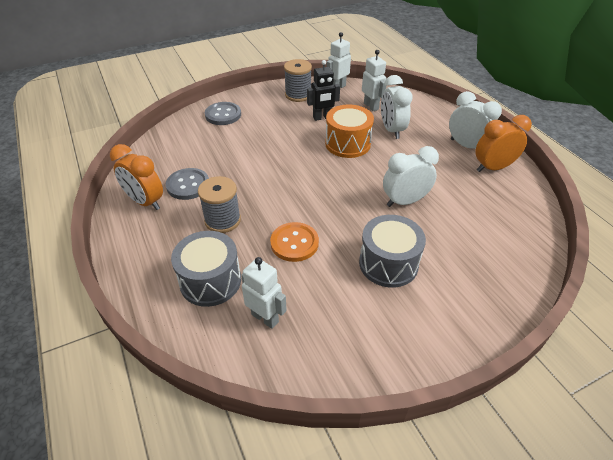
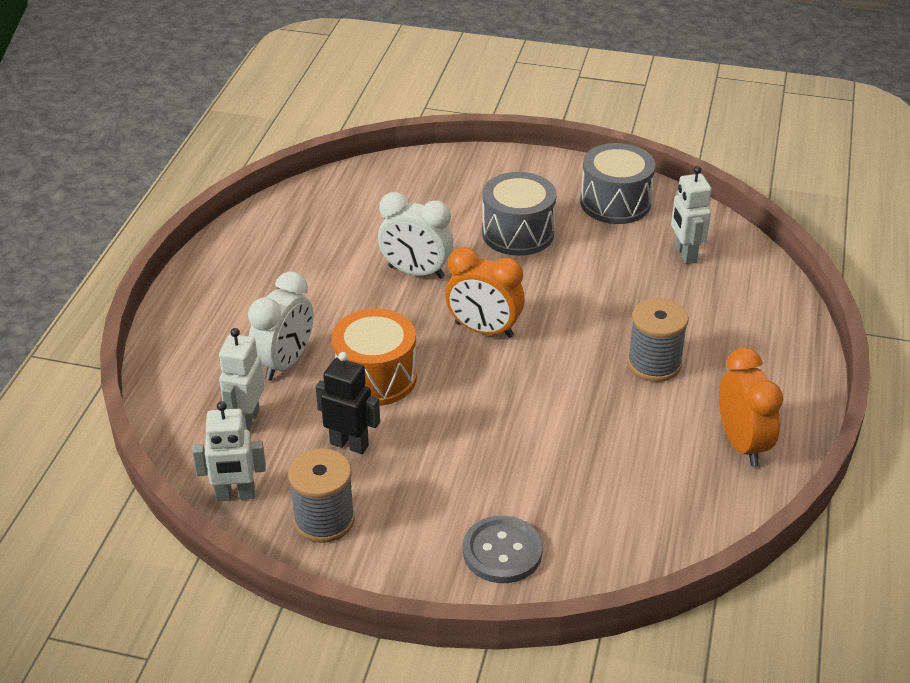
camera: 140 degrees left, 5 degrees down
grey button [166,168,209,200] -> none
grey drum [171,231,241,307] -> grey drum moved to [580,143,655,224]
orange button [270,222,319,262] -> none
white clock [449,91,502,149] -> none
orange clock [475,115,532,172] -> orange clock moved to [445,247,525,338]

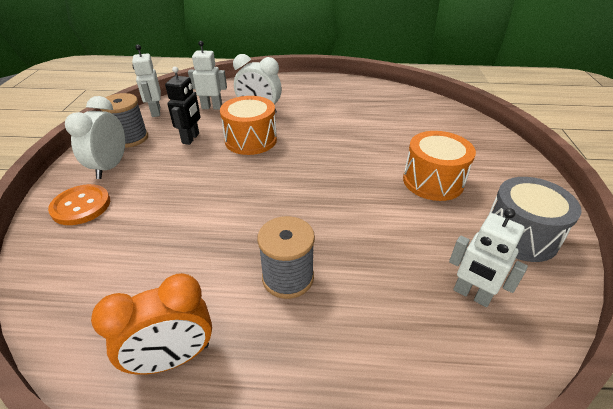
camera: 80 degrees right, 0 degrees up
white clock [378,192,453,279] -> white clock moved to [65,96,125,179]
orange clock [445,247,525,338] -> none
grey button [463,516,543,583] -> orange button [48,184,110,225]
grey drum [482,172,557,256] -> orange drum [403,131,476,201]
white robot [671,166,711,264] -> white robot turned 120 degrees counterclockwise [449,208,528,307]

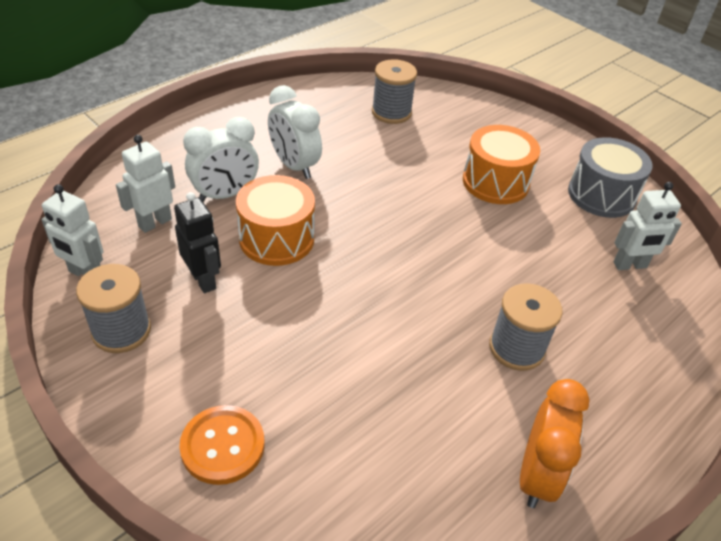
camera: 50 degrees left, 5 degrees up
white clock [65,96,125,179] -> white clock moved to [268,85,322,179]
none -> grey spool [372,59,417,124]

